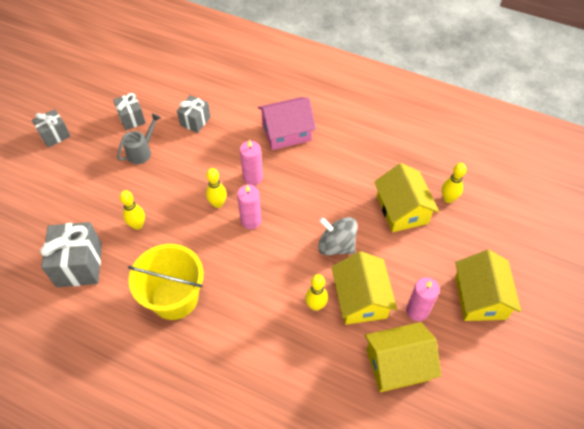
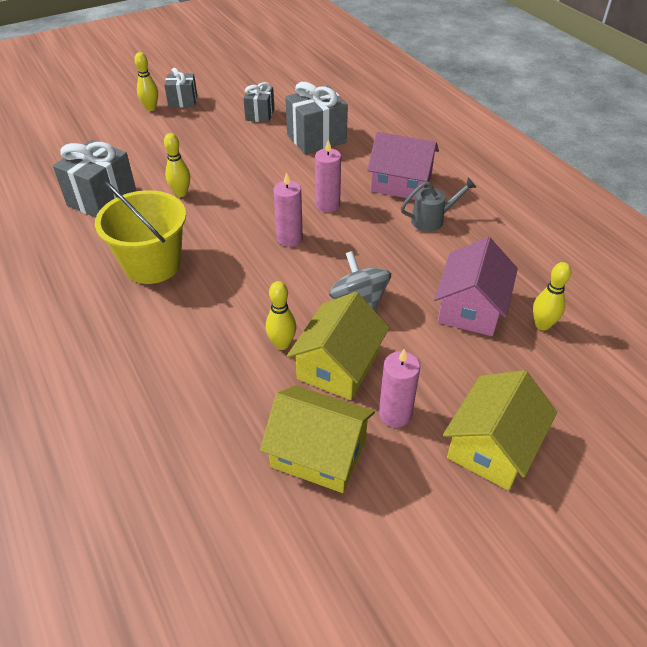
camera: 35 degrees right, 10 degrees down
grey watering can [117,113,161,164] -> grey watering can moved to [401,177,477,232]
grey gift [177,95,210,133] -> grey gift [285,82,348,154], size x1.65
yellow bowling pin [206,168,227,208] -> yellow bowling pin moved to [134,52,158,111]
yellow house [374,163,439,232] -> pink house [434,237,518,336]

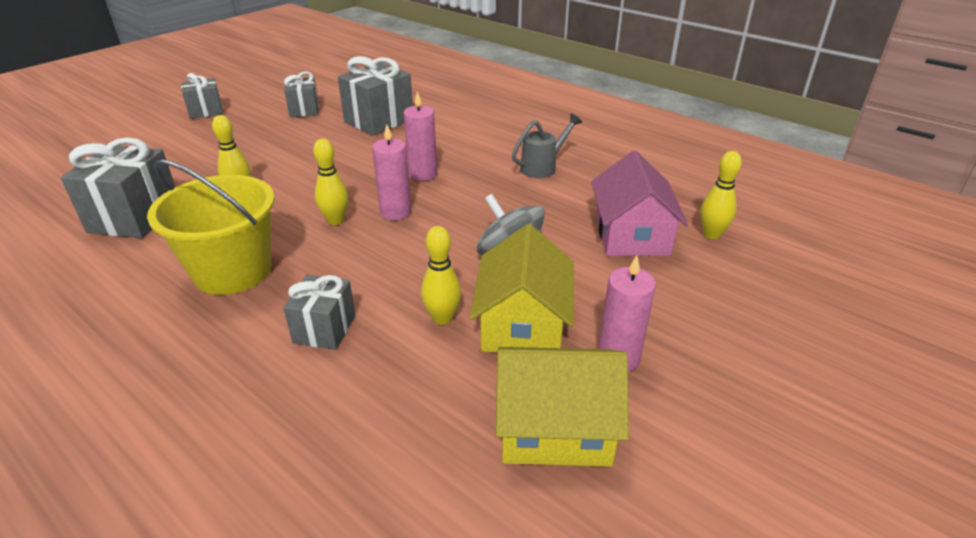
camera: 20 degrees left, 10 degrees down
yellow bowling pin [134,52,158,111] -> yellow bowling pin moved to [313,139,348,225]
pink house [367,132,439,200] -> none
yellow house [443,370,557,490] -> none
none -> grey gift [283,275,355,350]

